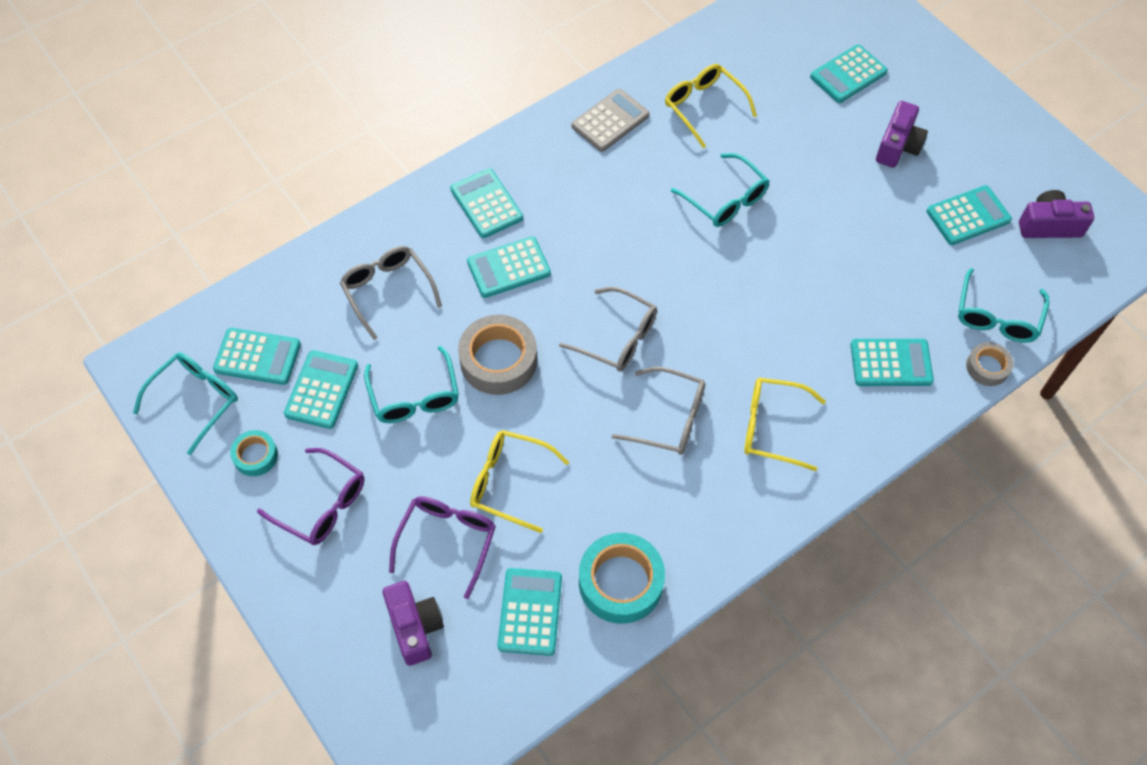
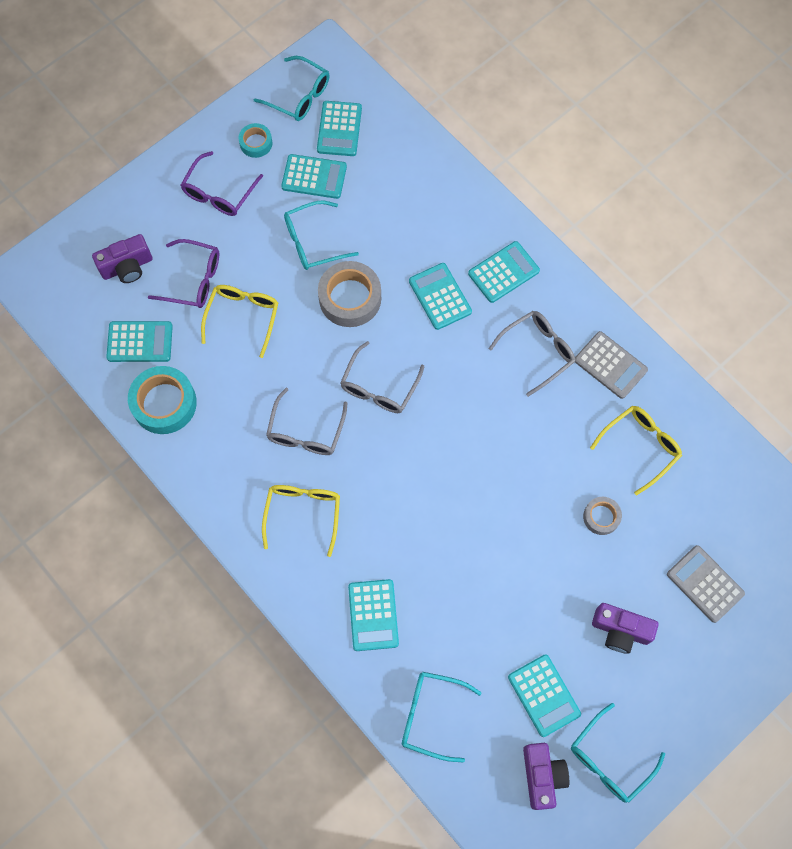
camera: 85 degrees right, 10 degrees up
grey glasses [340,246,442,340] -> grey glasses moved to [489,311,575,397]
turquoise glasses [671,153,769,227] -> turquoise glasses moved to [571,703,665,803]
turquoise calculator [810,44,888,103] -> grey calculator [667,545,745,623]
grey tape [966,342,1013,386] -> grey tape moved to [583,497,622,535]

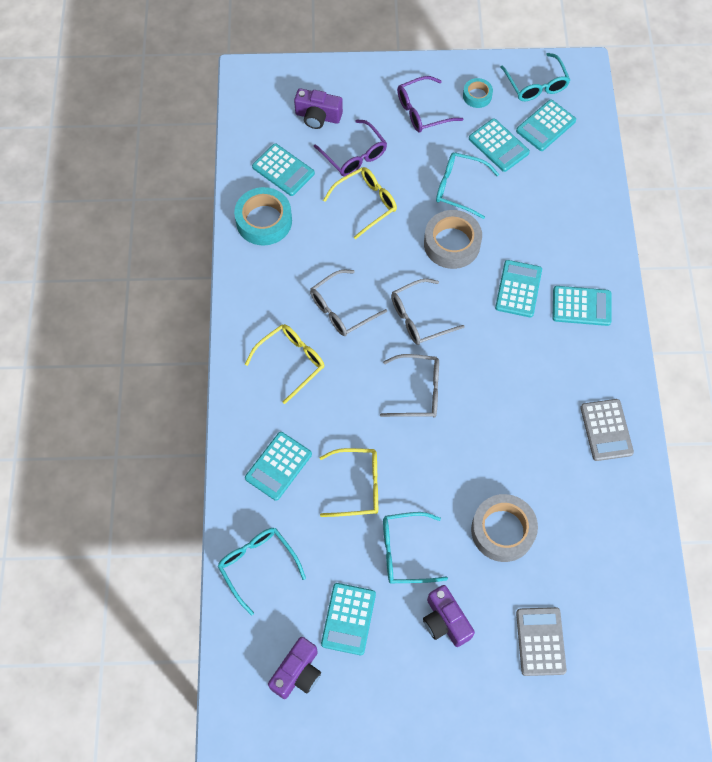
camera: 40 degrees right, 5 degrees down
grey glasses [489,311,575,397] -> grey glasses moved to [380,354,439,418]
turquoise glasses [571,703,665,803] -> turquoise glasses moved to [383,512,448,583]
grey tape [583,497,622,535] -> grey tape [471,494,538,562], size x1.82
yellow glasses [590,406,682,495] -> yellow glasses moved to [319,448,378,517]

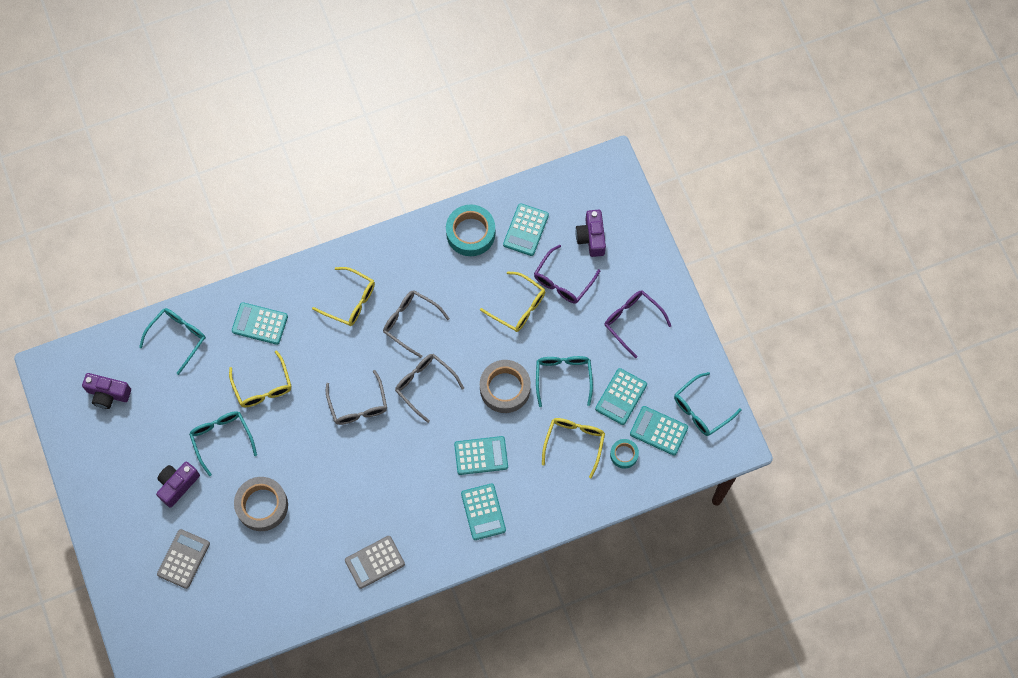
camera: 70 degrees right, 5 degrees up
turquoise calculator [321,583,376,655] -> none
turquoise tape [463,78,493,108] -> turquoise tape moved to [610,439,639,469]
grey calculator [516,607,567,676] -> grey calculator turned 45 degrees counterclockwise [157,529,210,589]
none -> yellow glasses [542,418,605,478]

